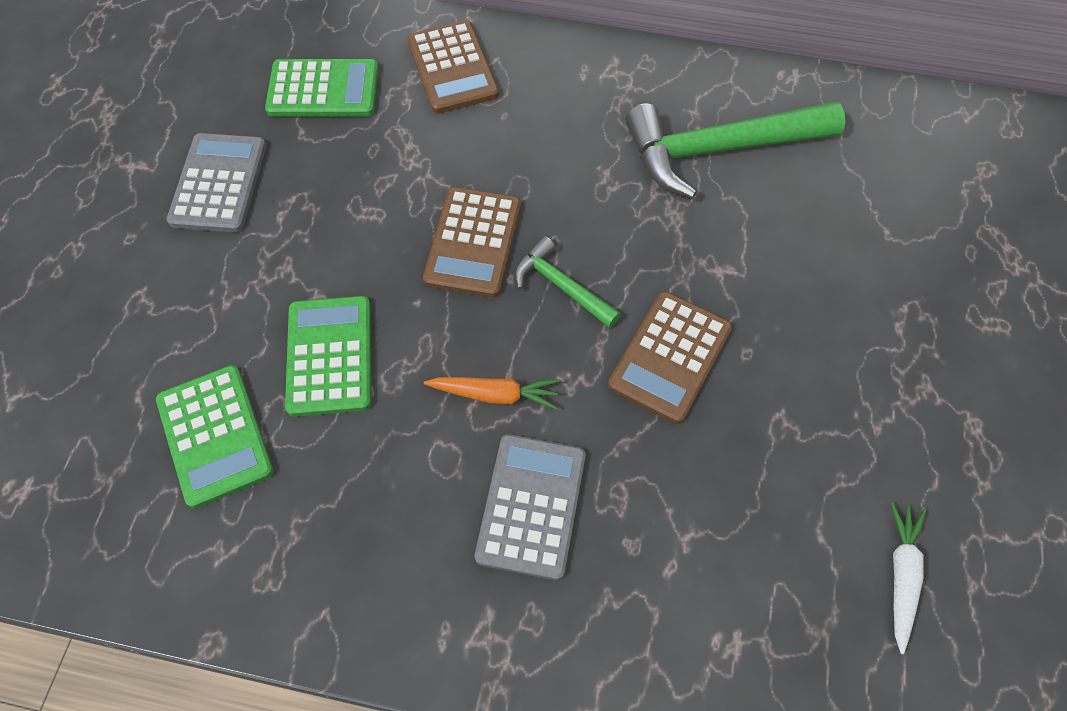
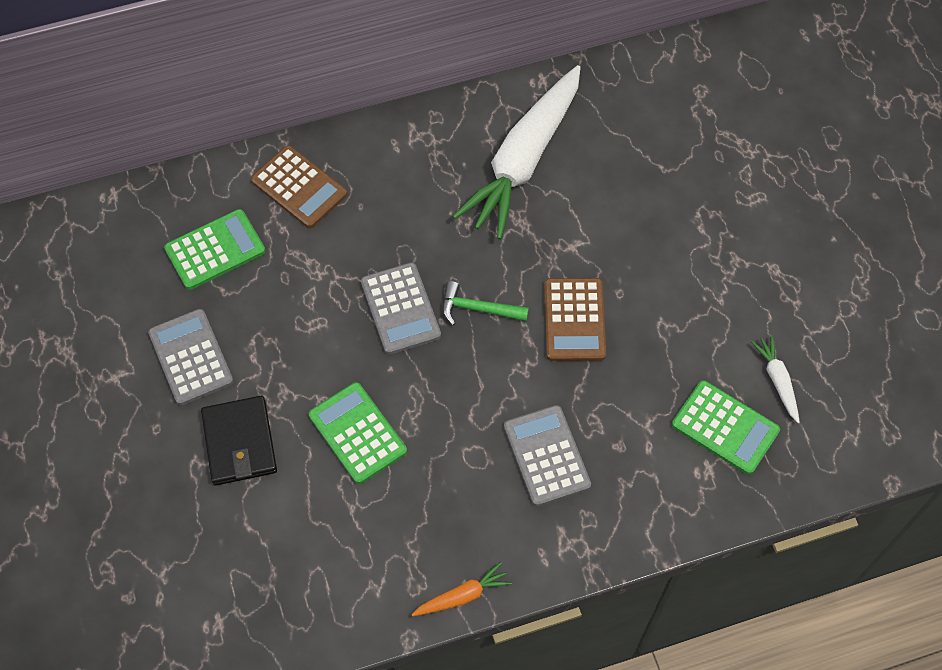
camera: 30 degrees left, 0 degrees up
green calculator [156,365,274,509] -> green calculator moved to [672,380,780,475]
brown calculator [423,187,521,298] -> grey calculator [361,262,441,355]
orange carrot [424,377,560,410] -> orange carrot moved to [411,562,512,616]
green hammer [626,102,845,199] -> white carrot [453,65,581,240]
none -> black wallet [201,396,277,485]

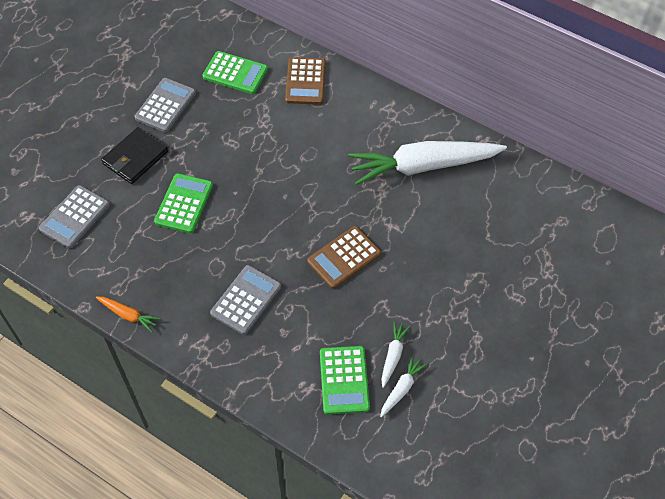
camera: 50 degrees right, 5 degrees down
grey calculator [361,262,441,355] -> grey calculator moved to [39,185,110,248]
green hammer [442,281,529,325] -> none
none -> white carrot [381,322,410,388]

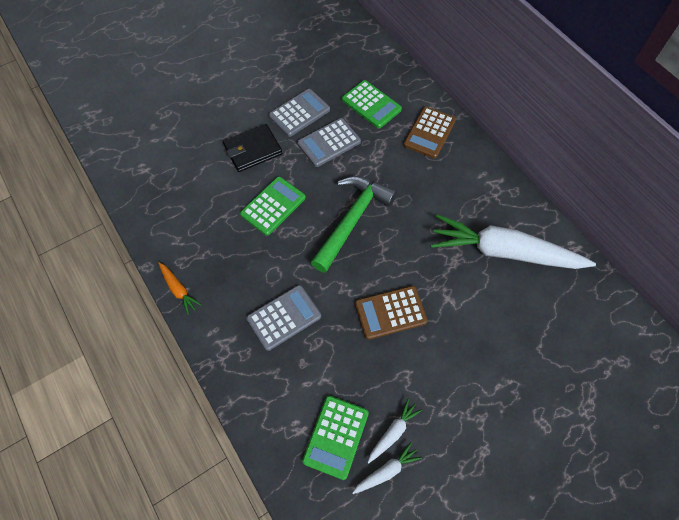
camera: 25 degrees right, 5 degrees up
grey calculator [39,185,110,248] -> grey calculator moved to [297,118,361,167]
none -> green hammer [310,176,397,273]

